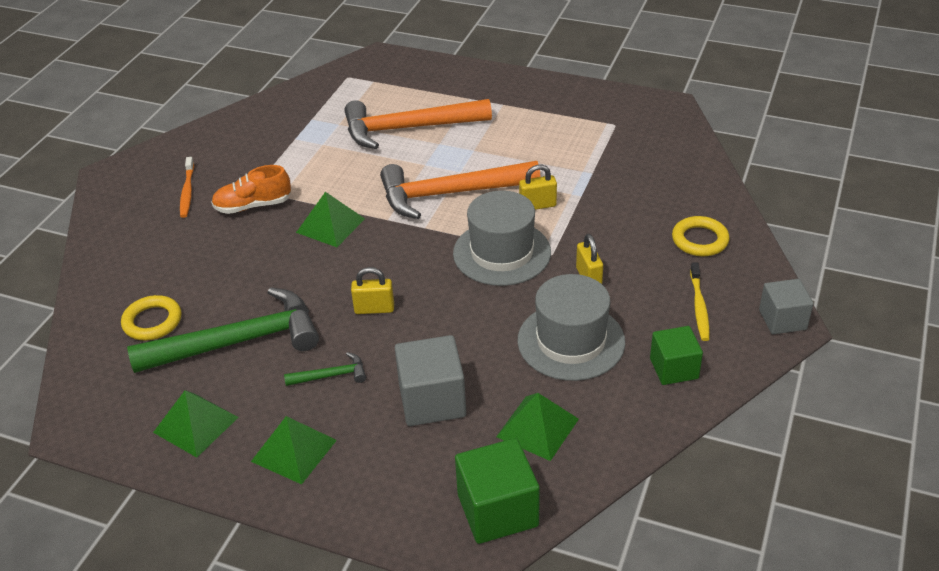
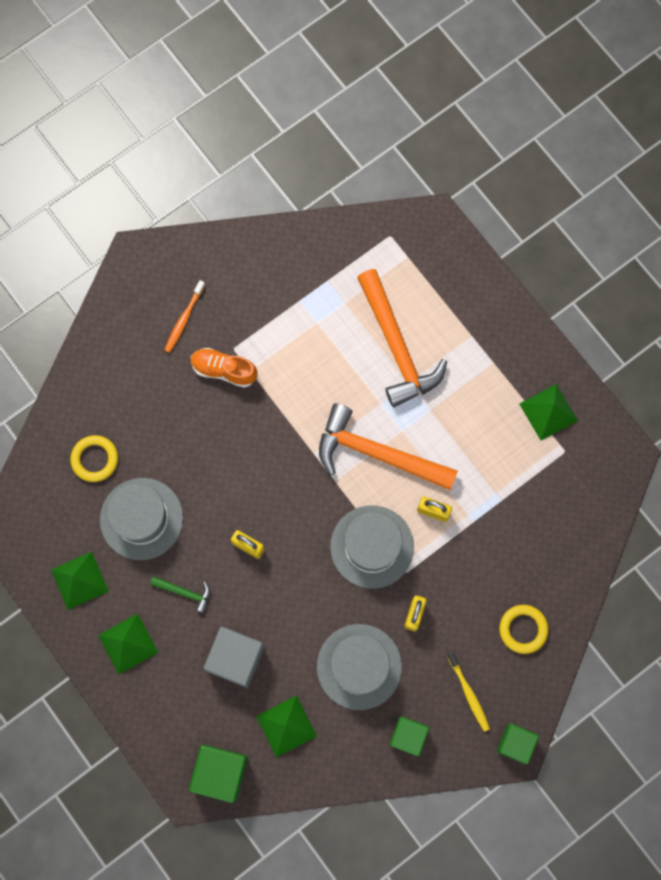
camera: 30 degrees right, 35 degrees up
green hammer [127,287,319,373] -> grey hat [100,478,183,560]
green pyramid [296,192,365,247] -> green pyramid moved to [519,384,578,440]
orange hammer [344,99,492,149] -> orange hammer turned 135 degrees counterclockwise [357,269,447,407]
yellow toothbrush [690,263,710,341] -> yellow toothbrush turned 60 degrees counterclockwise [447,652,490,732]
grey cube [759,279,813,334] -> green cube [497,724,539,764]

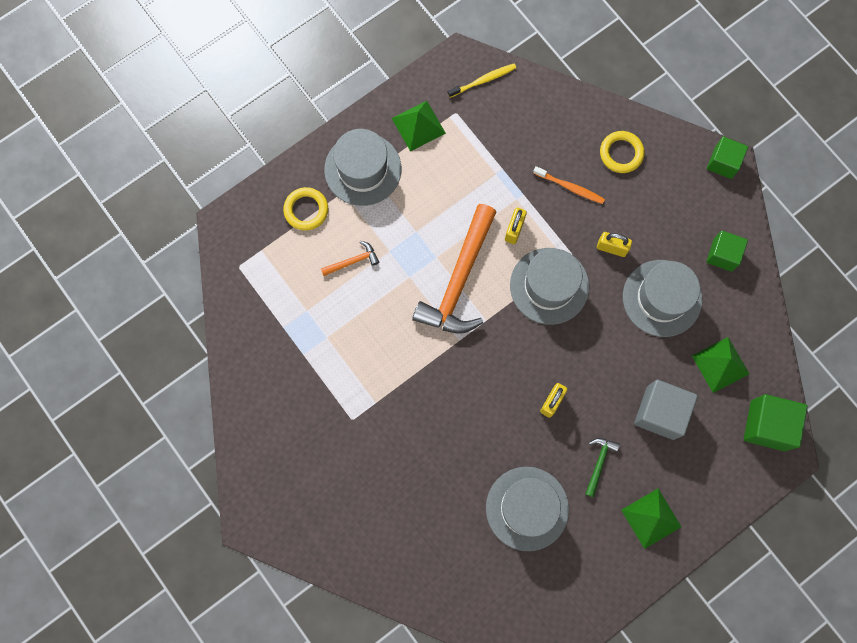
camera: 90 degrees left, 0 degrees up
green pyramid [51,551,109,610] -> none
yellow ring [70,435,118,482] -> yellow ring moved to [283,187,328,231]
orange toothbrush [165,280,205,353] -> orange toothbrush moved to [533,166,605,204]
orange shoe [191,348,258,388] -> none
orange hammer [357,269,447,407] -> orange hammer [321,241,379,276], size x0.43
yellow toothbrush [447,652,490,732] -> yellow toothbrush moved to [448,64,516,98]
none -> grey hat [324,129,401,206]

